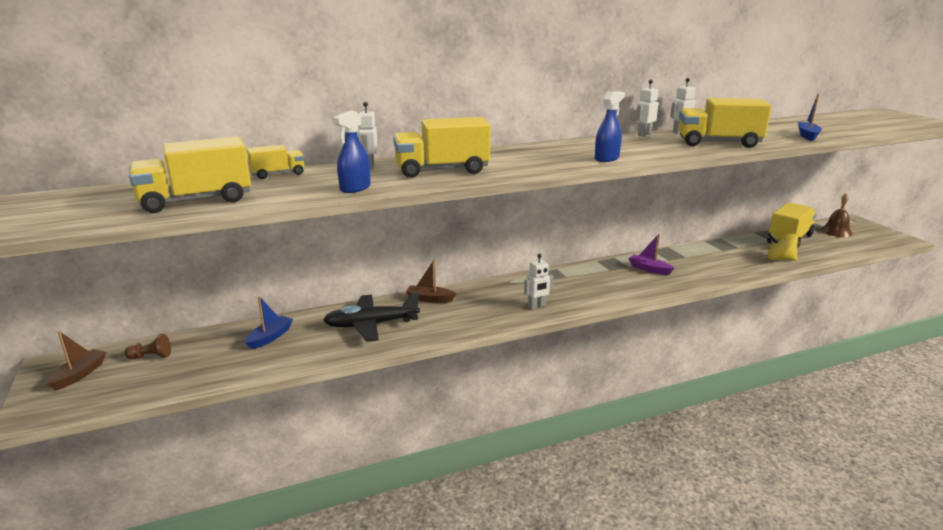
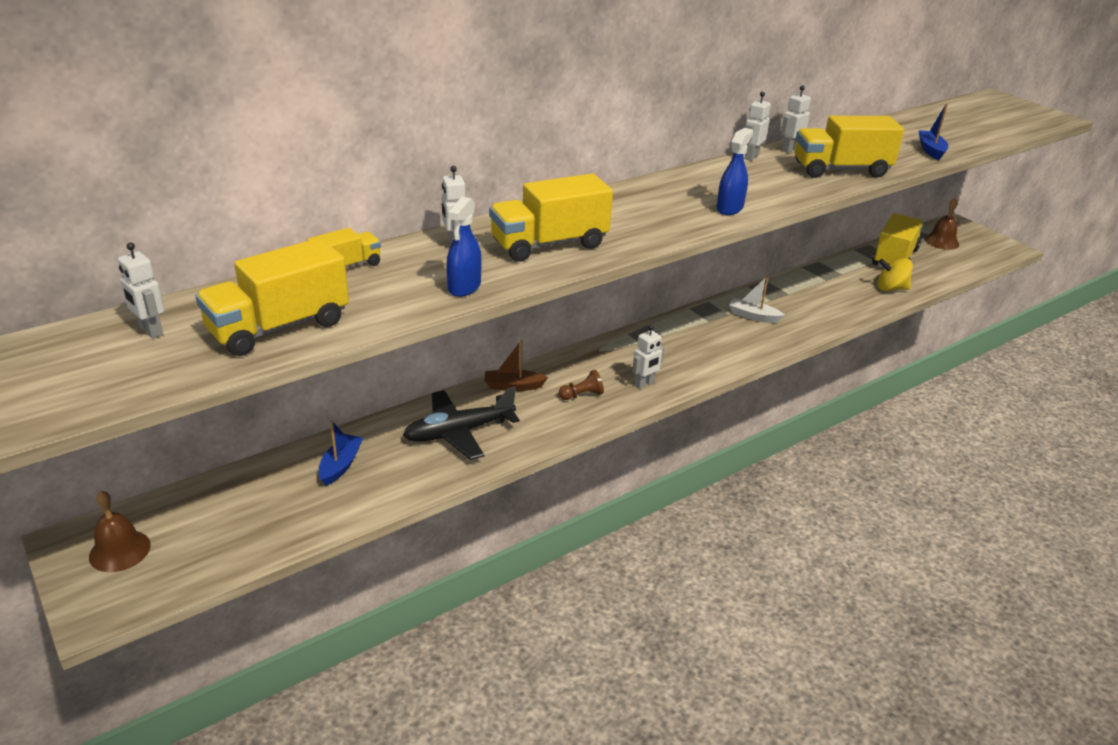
camera: 15 degrees left, 10 degrees up
brown boat [46,331,106,391] -> brown bell [89,491,151,572]
brown pawn [124,334,171,359] -> brown pawn moved to [559,370,604,400]
purple boat [628,233,674,275] -> white boat [729,275,785,323]
none -> white robot [118,243,165,339]

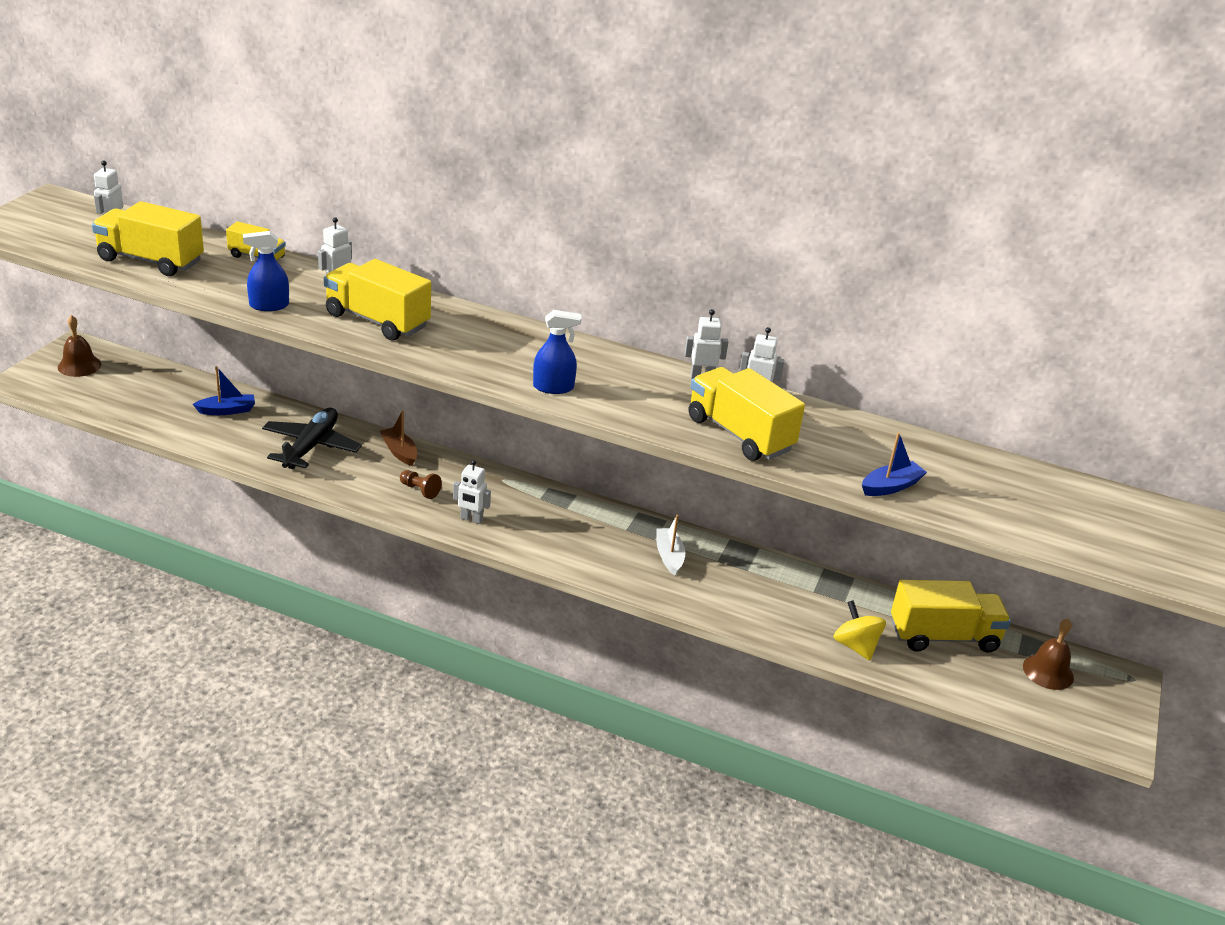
camera: 55 degrees right, 0 degrees up
black plane [403,387,520,460] -> black plane turned 75 degrees clockwise [262,408,362,469]

